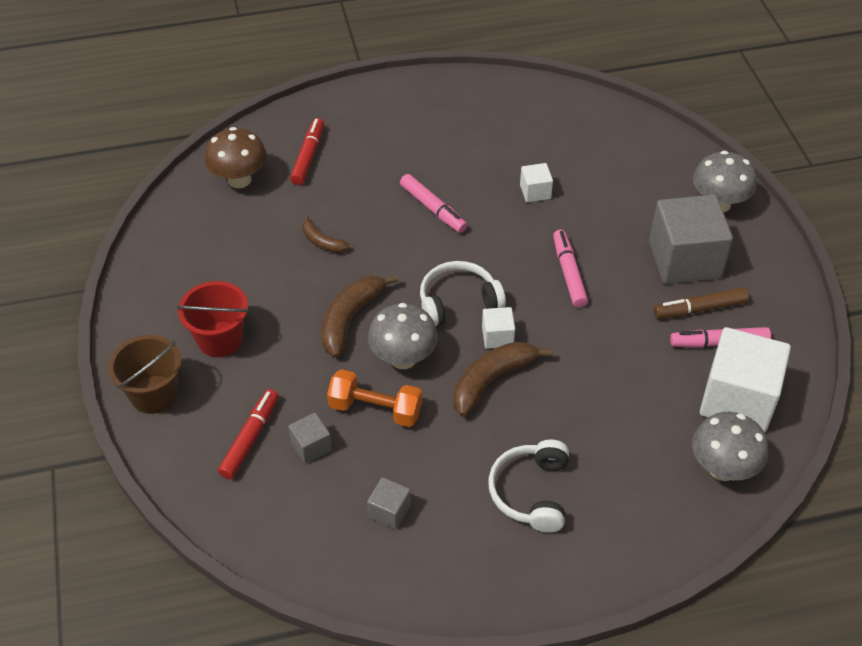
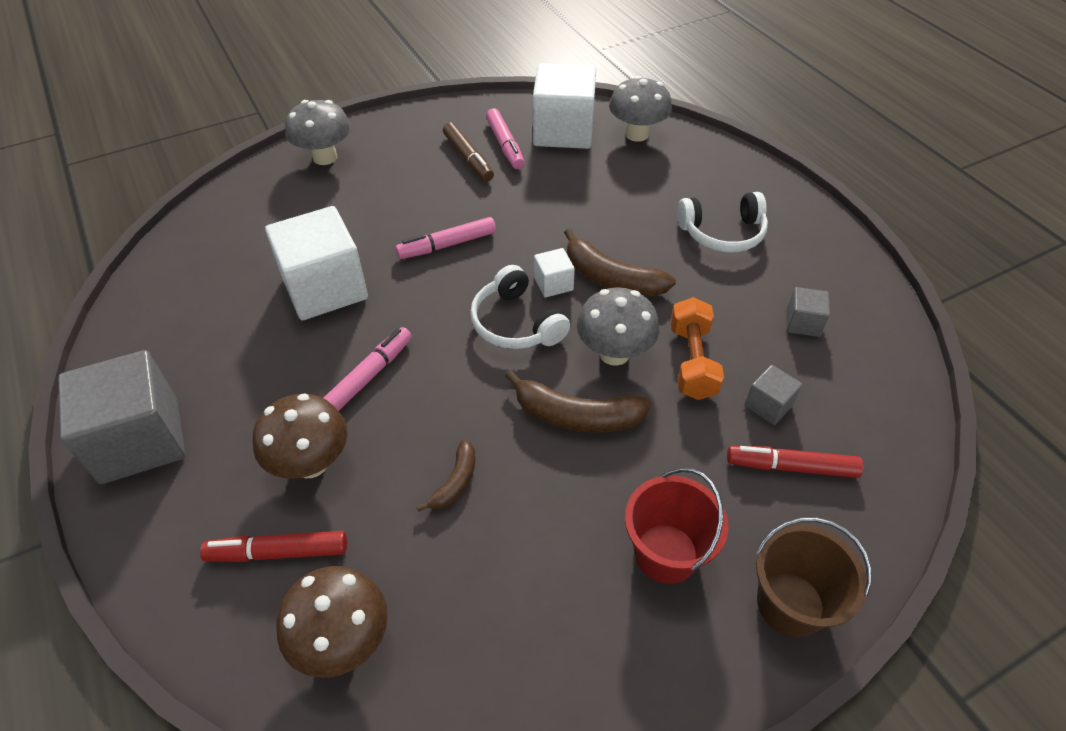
camera: 105 degrees left, 0 degrees up
white cube [520,163,553,202] -> white cube [265,206,368,320], size x2.20
grey cube [649,195,733,284] -> grey cube moved to [58,350,185,484]
none -> brown mushroom [253,394,348,479]

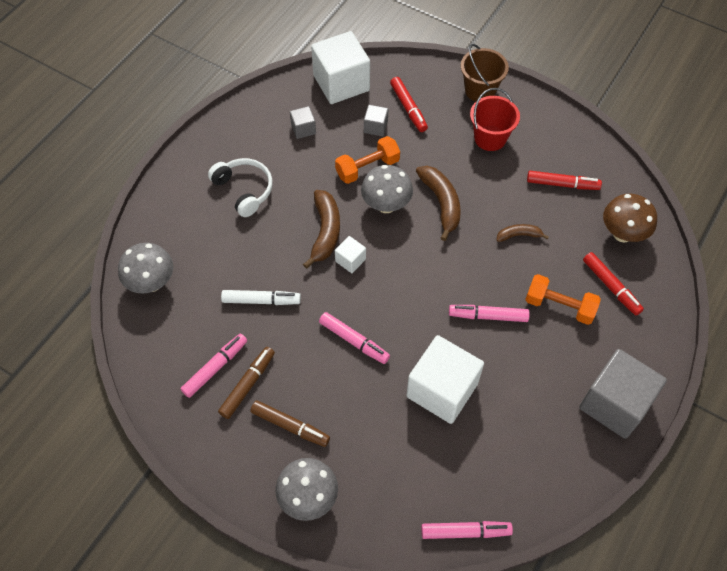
camera: 120 degrees left, 10 degrees up
brown mushroom [253,394,348,479] -> orange dumbbell [525,274,601,325]
white headphones [470,265,570,349] -> none
white cube [533,63,596,149] -> white cube moved to [311,31,370,104]
none -> white marker [221,290,301,305]
none -> brown marker [250,400,330,447]
none -> pink marker [421,521,513,539]
none -> red marker [527,171,602,190]

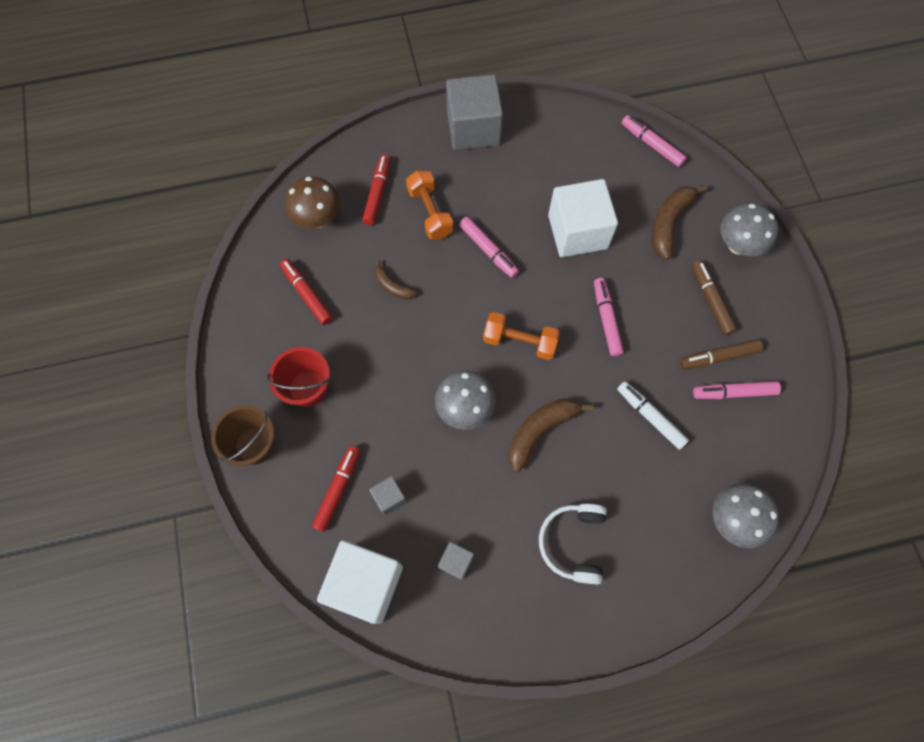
camera: 135 degrees left, 10 degrees up
orange dumbbell [335,136,400,184] -> orange dumbbell moved to [483,312,560,360]
white cube [335,236,366,273] -> none
brown banana [416,166,461,241] -> brown banana moved to [652,184,708,260]

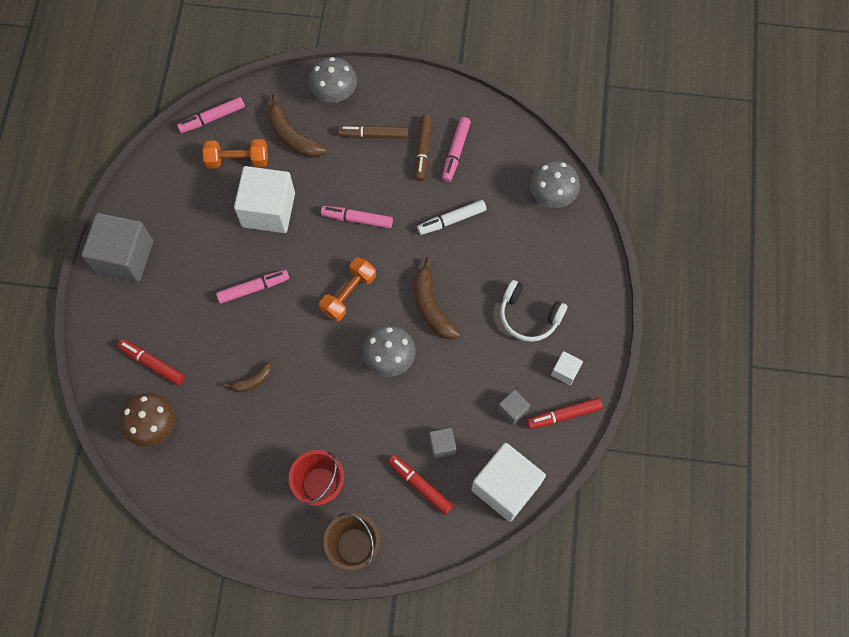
camera: 70 degrees left, 0 degrees up
red marker [280,259,333,325] -> red marker moved to [527,398,603,429]
orange dumbbell [406,170,453,239] -> orange dumbbell moved to [202,139,268,169]
none -> white cube [551,351,583,385]

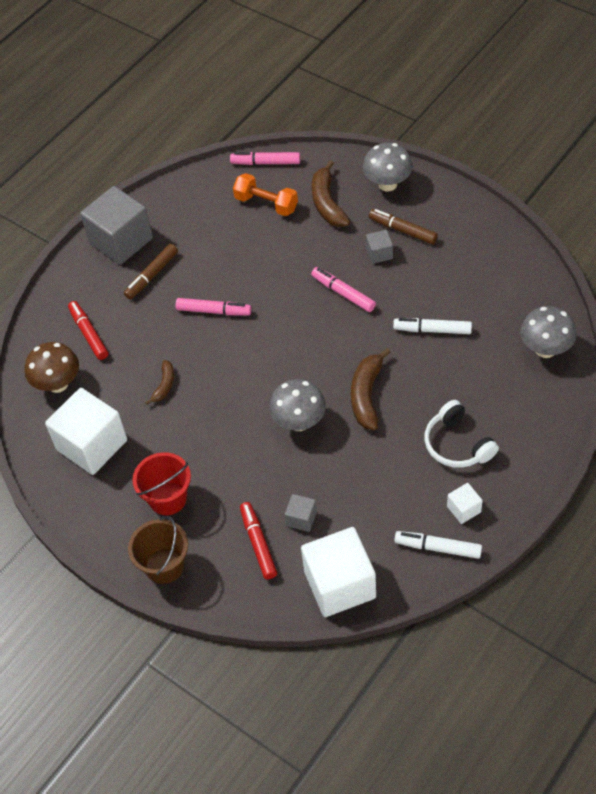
camera: 35 degrees right, 15 degrees down
brown banana [223,361,273,392] -> brown banana turned 75 degrees counterclockwise [145,360,174,405]
white cube [234,166,295,233] -> white cube moved to [45,388,127,475]
orange dumbbell [319,257,376,322] -> none
brown marker [415,115,432,181] -> brown marker moved to [124,244,178,300]
pink marker [442,117,471,182] -> none
grey cube [497,389,530,425] -> grey cube moved to [366,230,393,264]
red marker [527,398,603,429] -> white marker [394,531,482,559]

